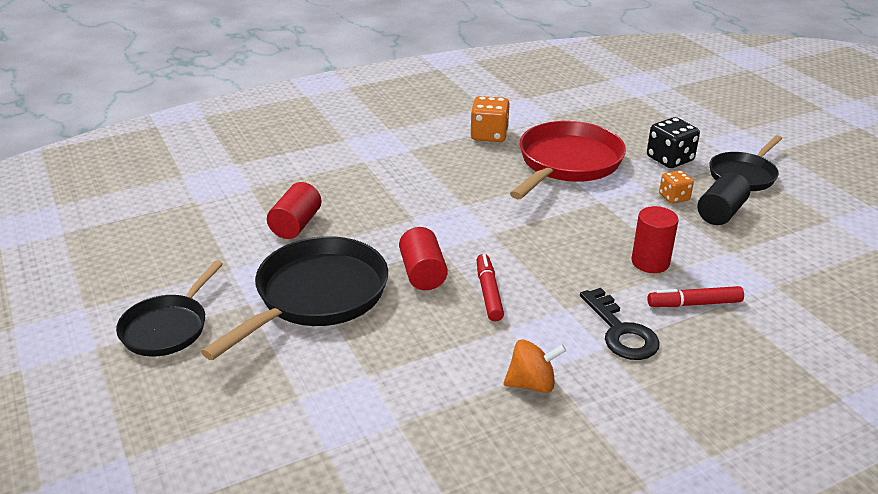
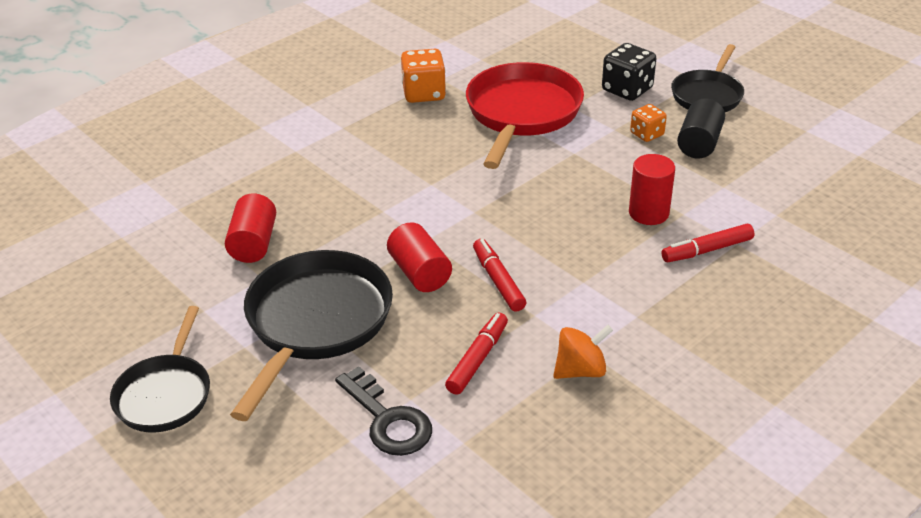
camera: 15 degrees left, 5 degrees up
black key [580,288,660,360] -> black key moved to [335,366,432,456]
none -> red marker [445,313,508,395]

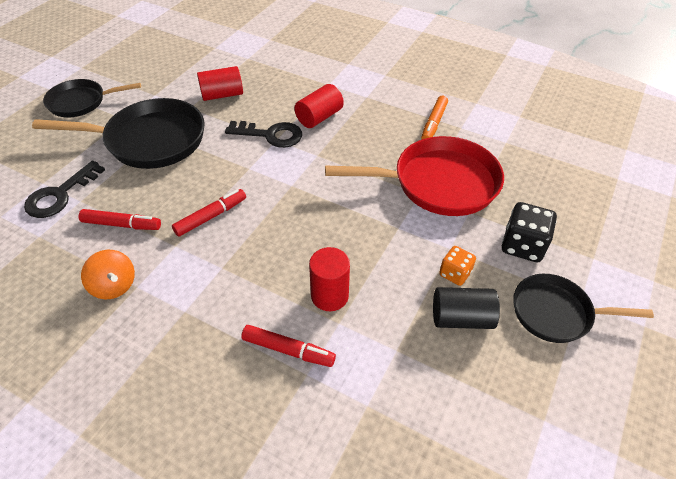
camera: 70 degrees right, 10 degrees up
red cylinder [387,222,452,292] -> red cylinder moved to [294,84,344,128]
orange dice [401,49,446,103] -> orange marker [421,96,448,139]
red marker [662,224,754,262] -> red marker turned 150 degrees clockwise [241,325,336,367]
none -> black key [225,121,302,148]

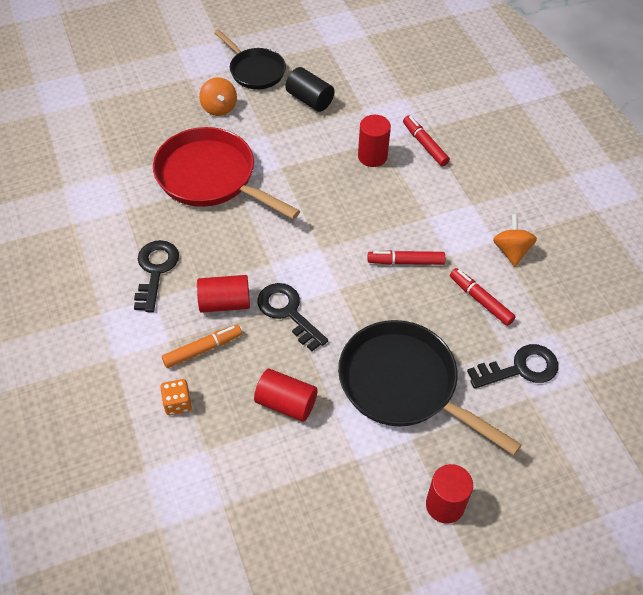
camera: 140 degrees left, 5 degrees up
black pan [43,79,141,118] -> red cylinder [426,464,473,524]
orange marker [421,96,448,139] -> orange marker moved to [162,325,242,368]
orange dice [439,246,476,286] -> orange dice moved to [160,379,192,415]
black dice [502,202,557,262] -> orange spinning top [199,77,237,116]
none -> black key [134,240,179,312]

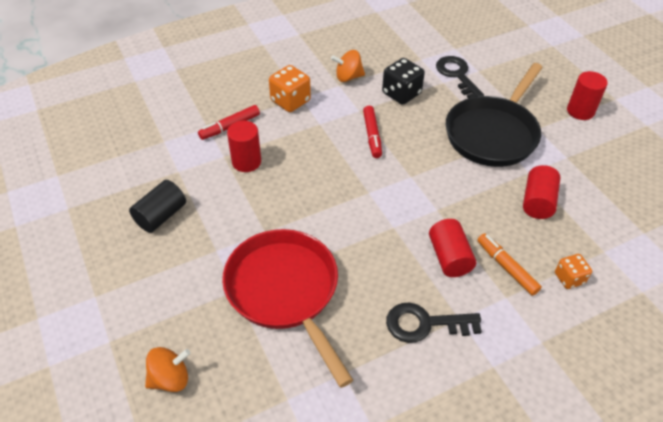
camera: 95 degrees left, 5 degrees down
red pan [153,127,300,219] -> red pan turned 120 degrees clockwise [222,229,353,388]
orange spinning top [199,77,237,116] -> orange spinning top moved to [145,347,190,392]
black pan [214,30,286,90] -> none
black key [258,283,328,351] -> none
red marker [450,268,516,326] -> black dice [382,58,425,105]
none -> orange dice [269,65,311,112]

